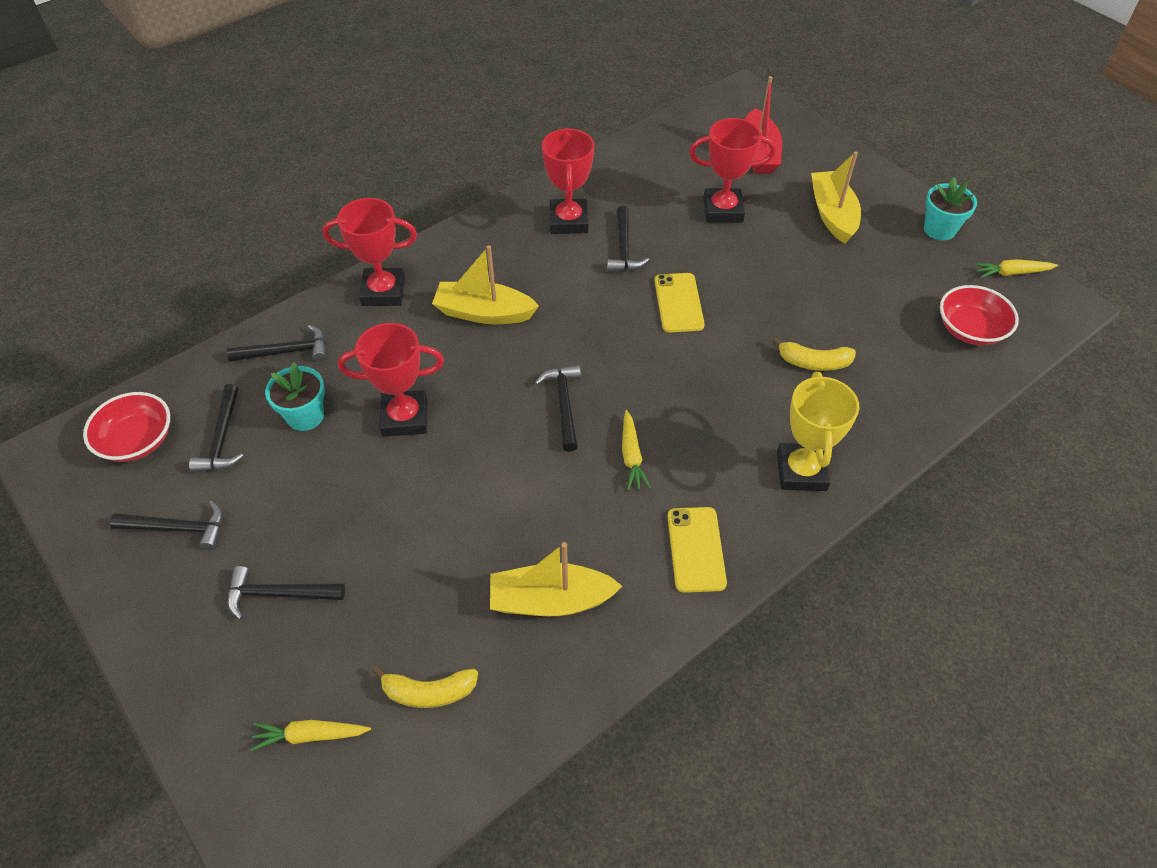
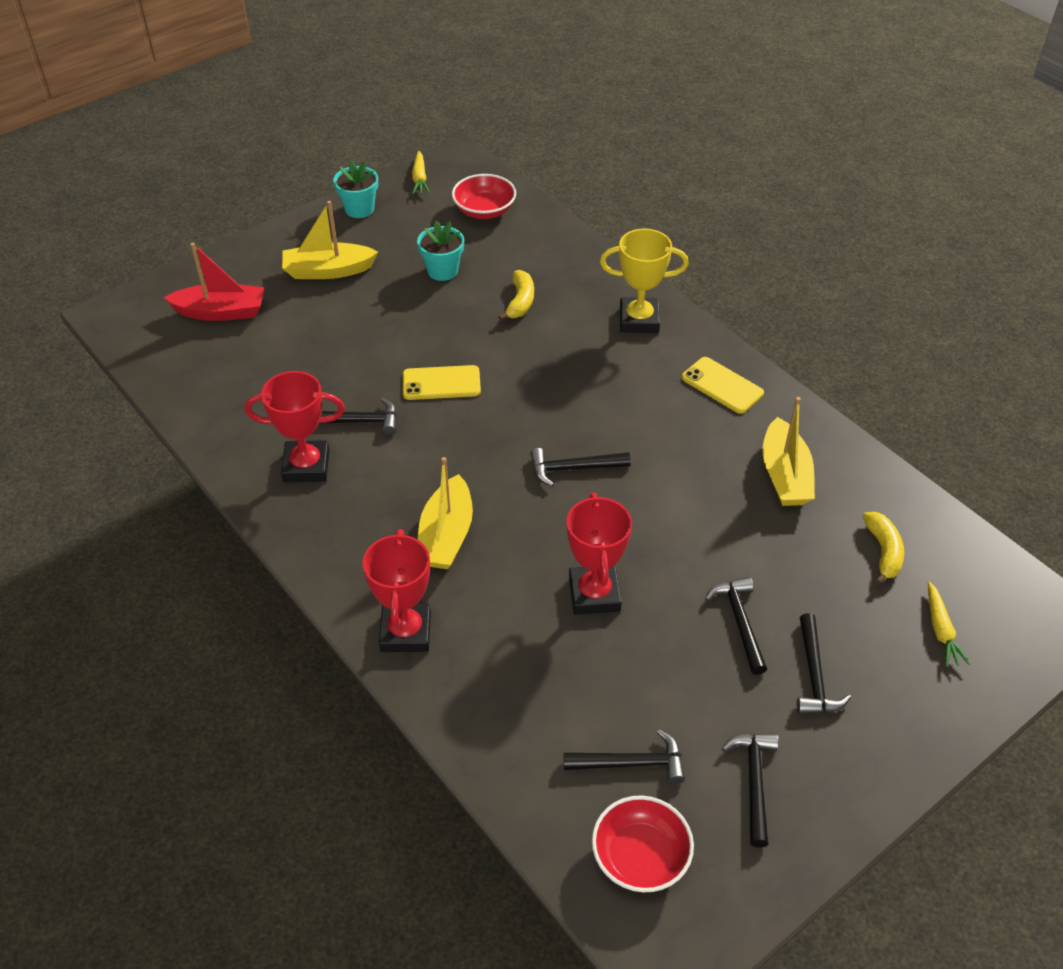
camera: 90 degrees left, 5 degrees down
black hammer [227,325,327,362] -> black hammer moved to [705,577,767,675]
turquoise flower pot [265,363,325,431] -> turquoise flower pot moved to [417,221,464,281]
yellow carrot [622,410,651,490] -> none
yellow phone [667,507,727,593] -> yellow phone turned 45 degrees clockwise [682,357,764,414]
red trophy [689,118,776,223] -> none

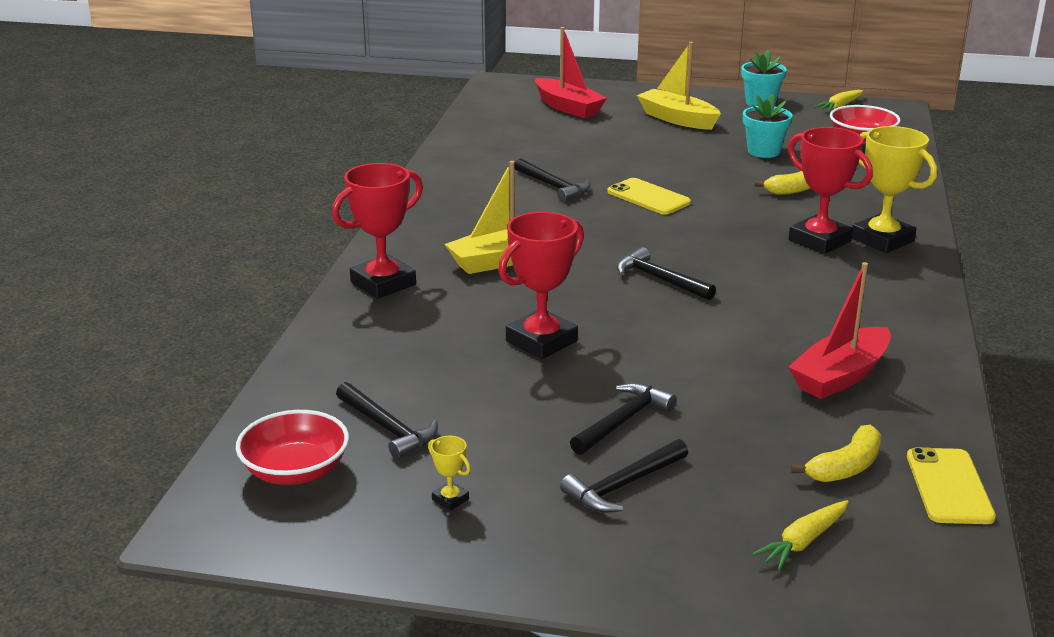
camera: 50 degrees right, 20 degrees down
red trophy [245,371,345,482] -> red trophy moved to [788,127,873,254]
yellow phone [682,357,764,414] -> yellow phone moved to [907,447,996,524]
black hammer [722,733,779,848] -> yellow trophy [428,436,471,511]
yellow boat [762,397,815,506] -> red boat [788,262,891,399]

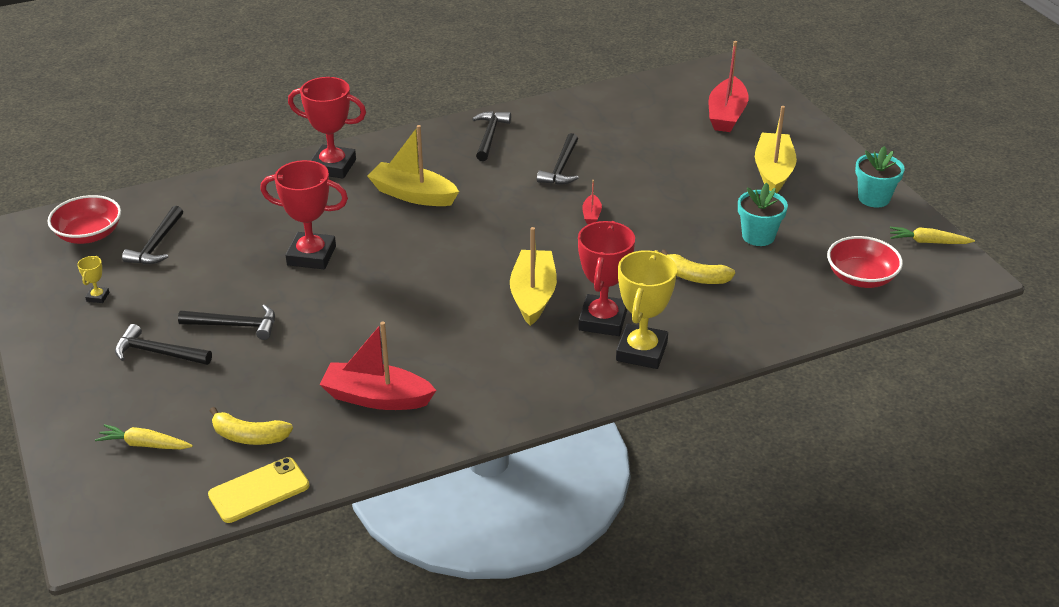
camera: 55 degrees right, 10 degrees up
yellow phone [607,178,691,215] -> red boat [582,180,602,224]
black hammer [617,247,716,300] -> black hammer moved to [472,111,511,161]
none -> yellow boat [510,227,557,326]

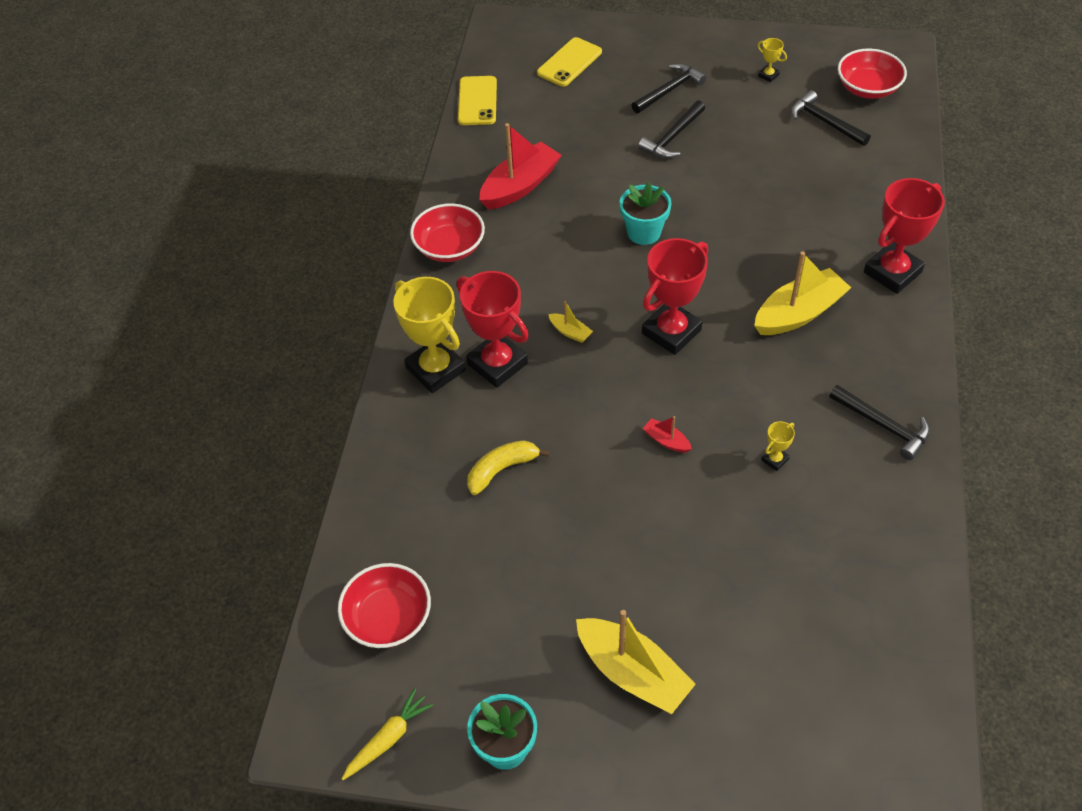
camera: 125 degrees right, 15 degrees up
yellow carrot [95,424,193,449] -> yellow phone [537,37,602,86]
yellow banana [210,407,293,445] -> none
red trophy [260,160,348,269] -> red trophy moved to [642,238,708,355]
yellow boat [510,227,557,326] -> yellow boat [548,301,593,343], size x0.45
black hammer [537,133,579,185] -> yellow trophy [761,421,795,471]
red boat [709,41,749,132] -> none
turquoise flower pot [738,183,788,246] -> turquoise flower pot moved to [620,182,672,245]
none -> red bowl [410,203,485,262]

